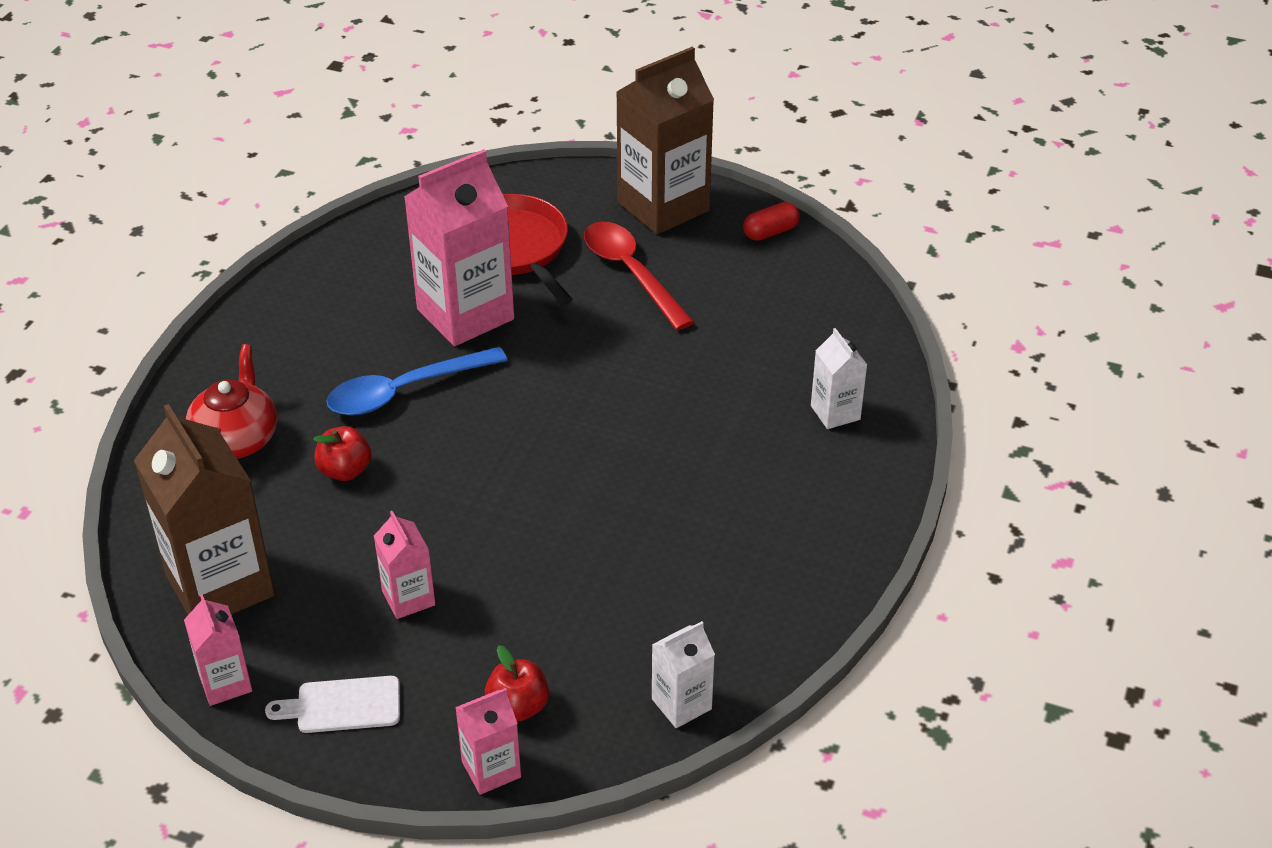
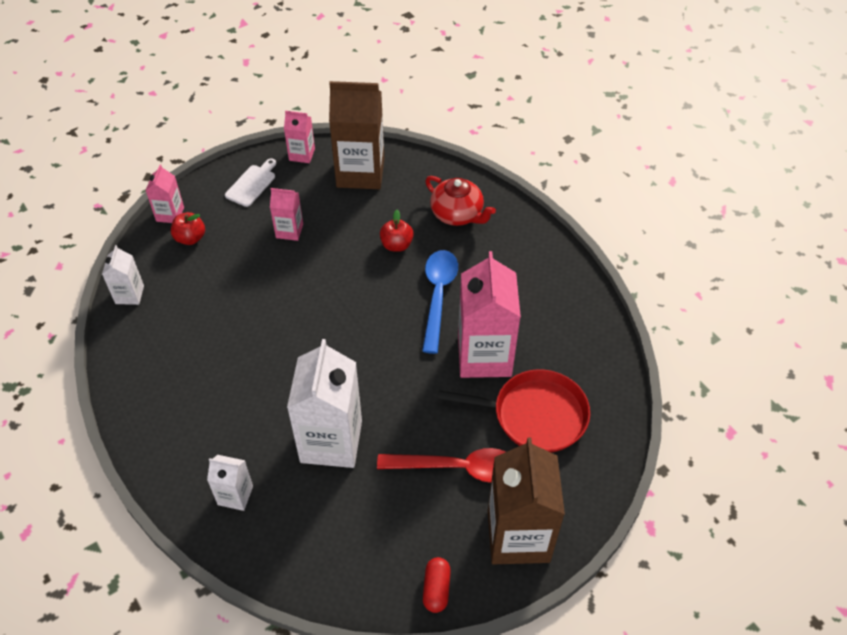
camera: 125 degrees right, 10 degrees up
none -> white carton [287,339,362,468]

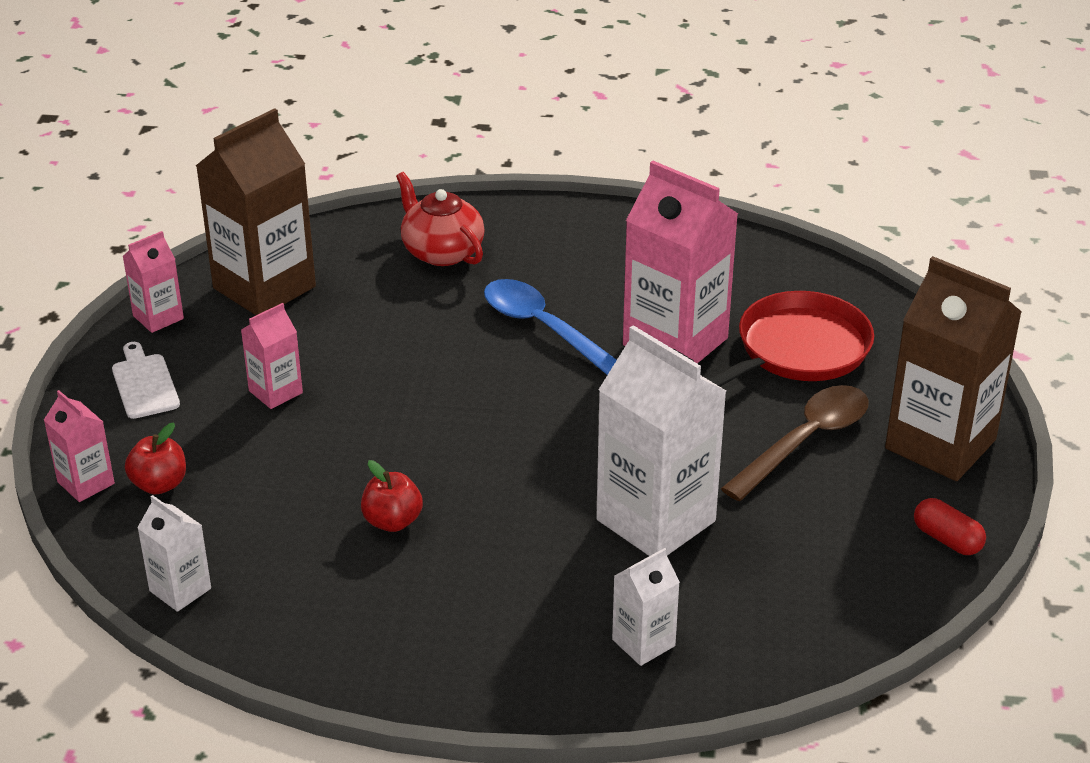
camera: 50 degrees left, 15 degrees down
red spoon [377,448,506,483] -> brown spoon [721,385,868,501]
red apple [380,210,414,252] -> red apple moved to [361,460,423,532]
red teapot [425,176,496,226] -> red teapot turned 120 degrees counterclockwise [396,172,485,266]

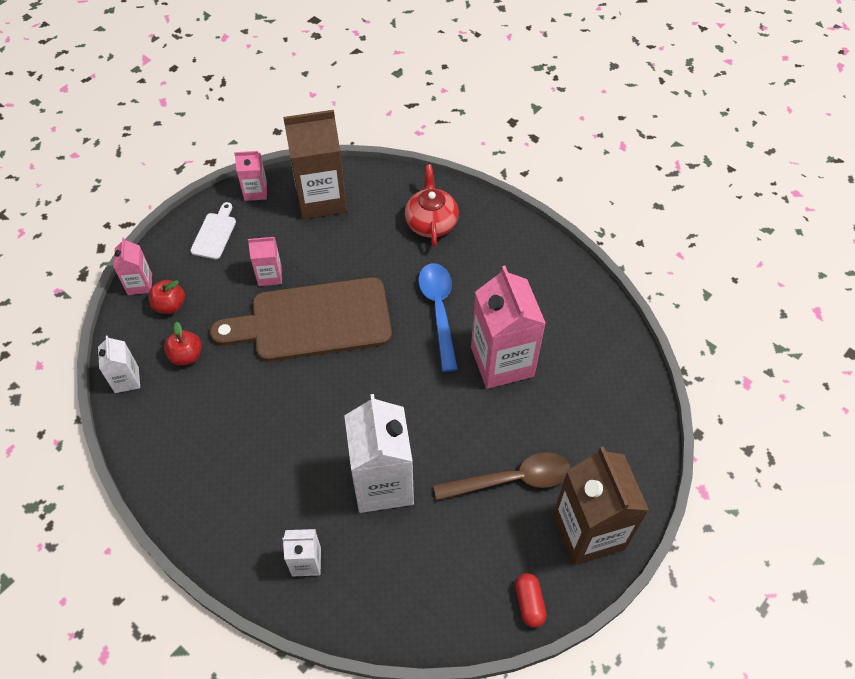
camera: 35 degrees right, 20 degrees up
red apple [361,460,423,532] -> red apple moved to [164,322,202,366]
red pan [708,291,874,387] -> none
none -> brown cutting board [210,277,392,362]

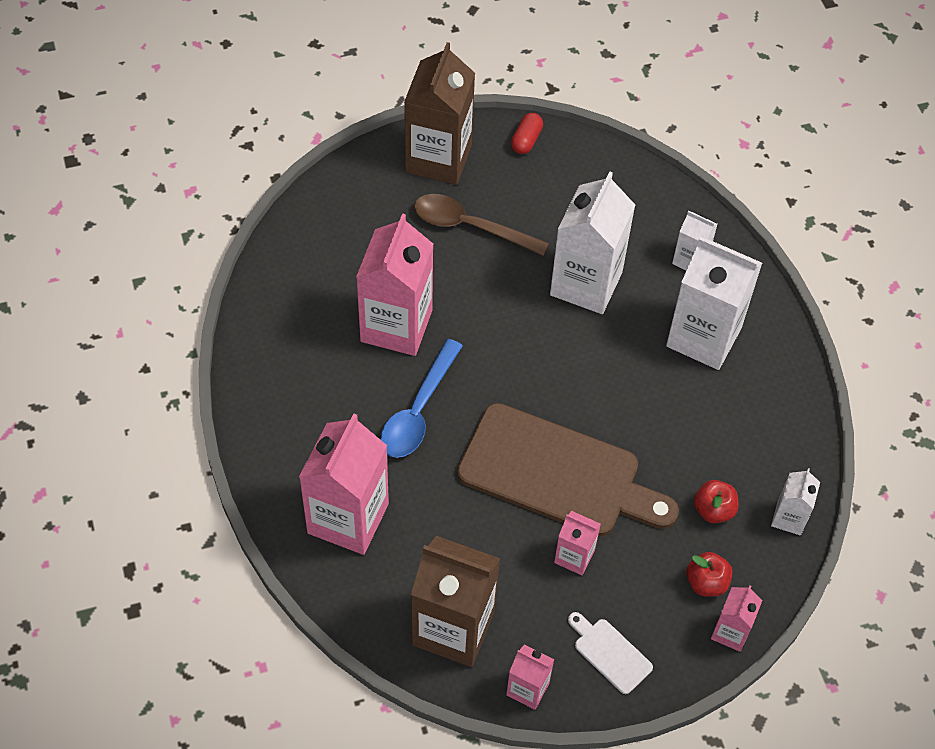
camera: 150 degrees left, 0 degrees up
white cutting board [190,202,236,259] -> white cutting board turned 90 degrees clockwise [568,612,653,694]
red teapot [405,165,459,247] -> pink carton [299,414,389,555]
none -> white carton [666,237,762,370]

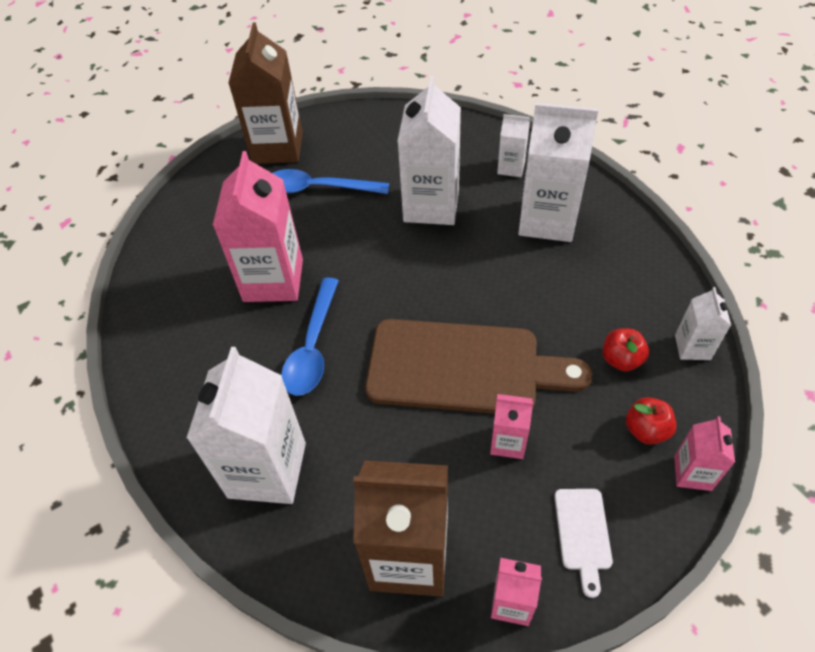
camera: 10 degrees left, 5 degrees down
pink carton [299,414,389,555] -> white carton [186,347,306,504]
brown spoon [414,194,549,256] -> blue spoon [273,169,389,194]
red capsule [511,113,543,154] -> none
white cutting board [568,612,653,694] -> white cutting board turned 120 degrees counterclockwise [554,489,613,598]

